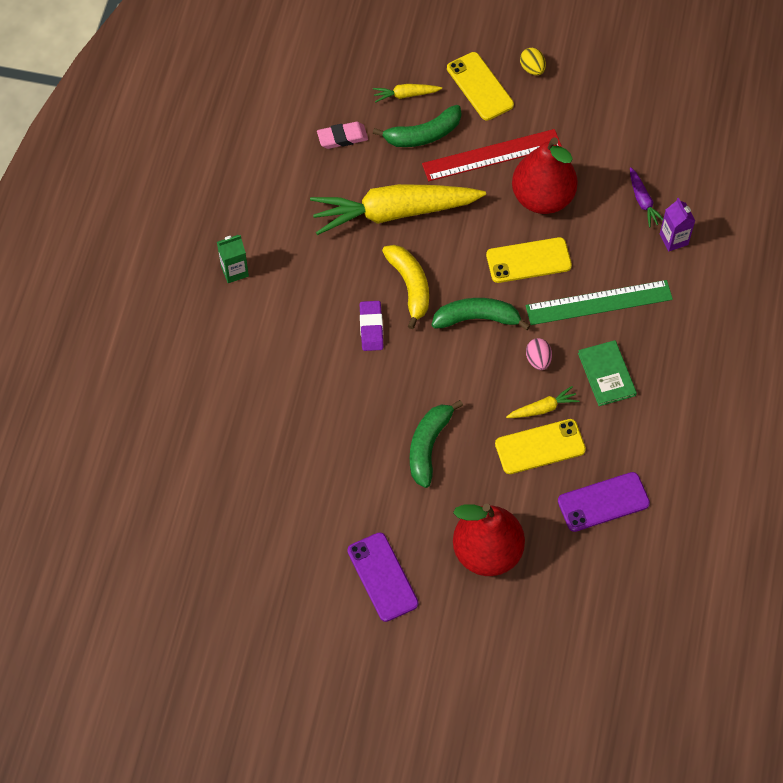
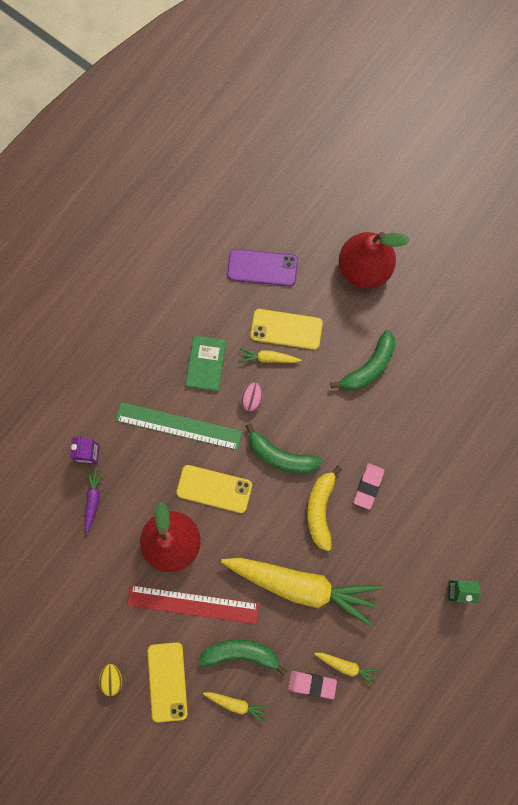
camera: 155 degrees left, 15 degrees up
purple phone [347,532,419,622] -> none
purple eraser [360,301,383,351] -> pink eraser [354,463,384,510]
none -> yellow carrot [314,653,379,686]

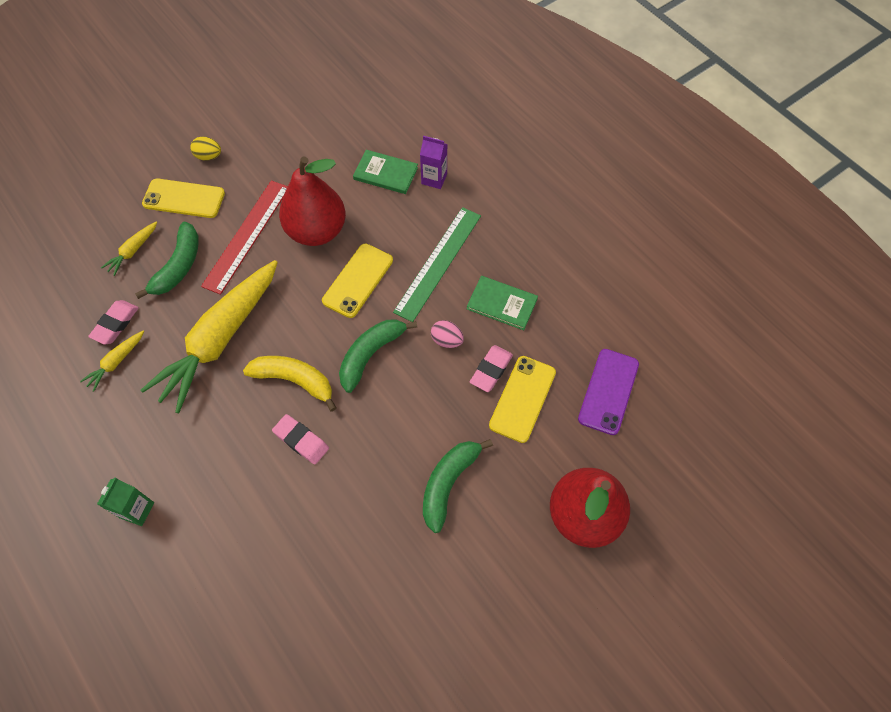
camera: 105 degrees right, 15 degrees down
purple carrot [84,469,103,534] -> green book [353,150,418,194]
yellow carrot [239,348,302,363] -> pink eraser [470,345,513,392]
green banana [330,331,396,391] -> green banana turned 60 degrees clockwise [423,439,493,533]

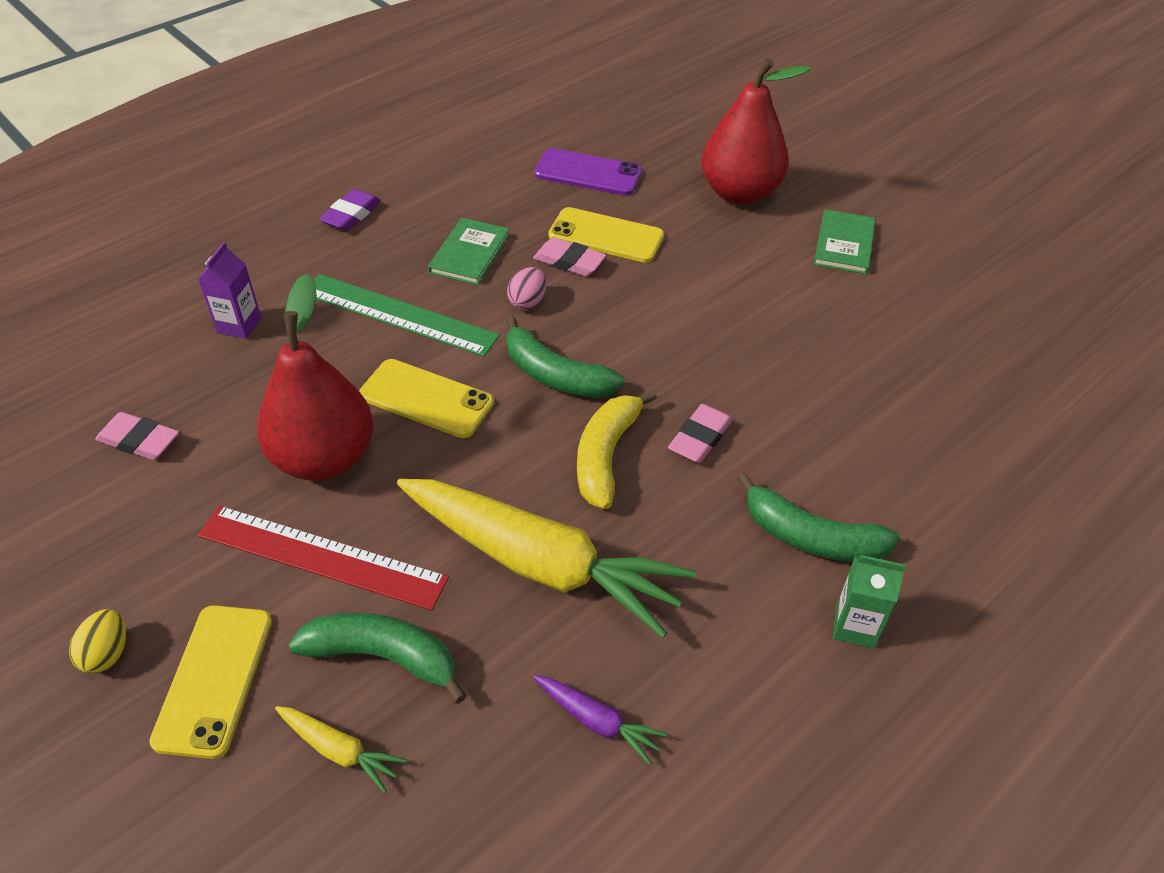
camera: 95 degrees left, 15 degrees down
yellow carrot [80,331,144,392] -> purple carrot [533,675,667,765]
pink eraser [88,300,139,345] -> pink eraser moved to [95,412,179,460]
green book [353,150,418,194] -> green book moved to [814,209,876,274]
green banana [423,439,493,533] -> green banana moved to [737,473,900,562]
none -> purple eraser [319,189,381,231]

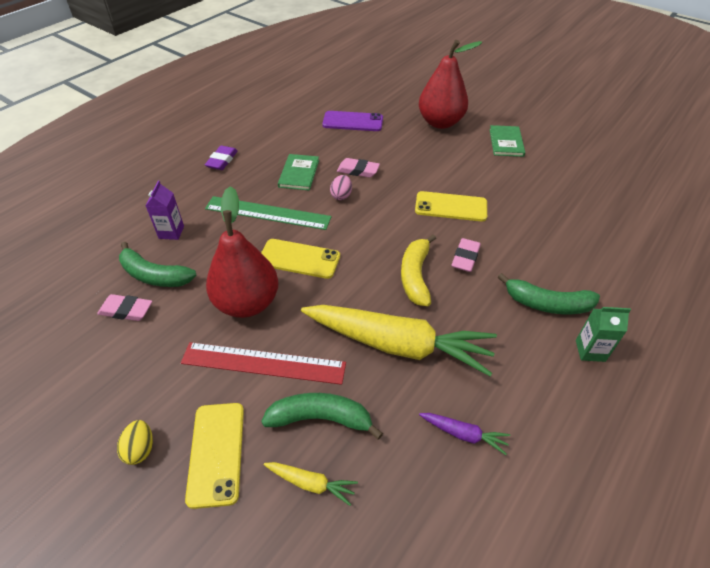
camera: 10 degrees left, 0 degrees up
green banana [506,316,624,398] -> green banana moved to [119,242,196,287]
yellow phone [548,207,664,263] -> yellow phone moved to [415,191,487,221]

